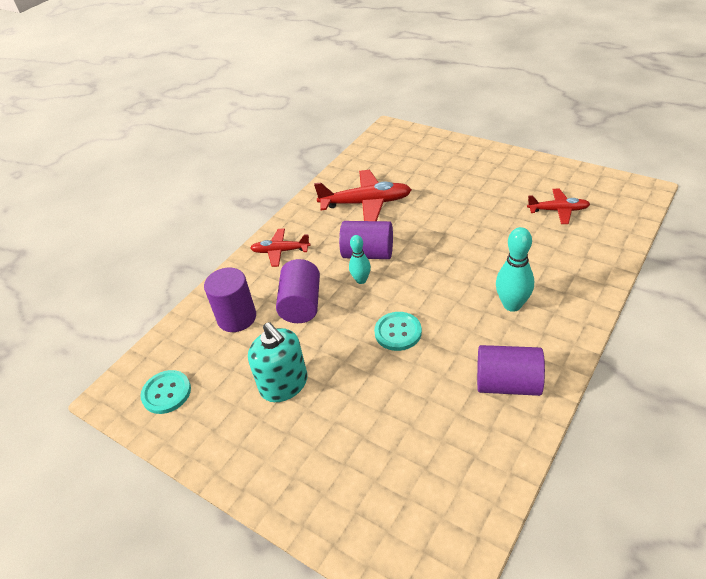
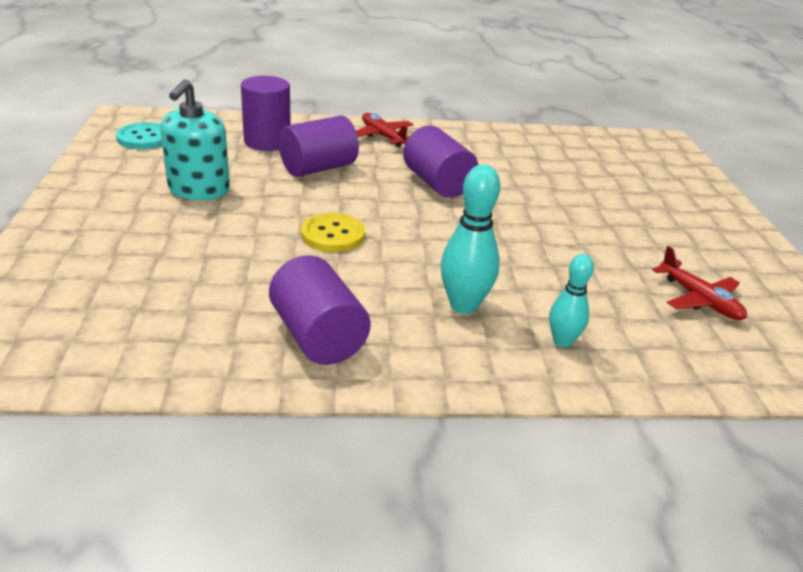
camera: 45 degrees right, 10 degrees down
red plane [314,170,412,221] -> none
turquoise bowling pin [349,235,371,284] -> turquoise bowling pin moved to [549,254,594,348]
turquoise button [374,312,422,351] -> yellow button [301,213,365,252]

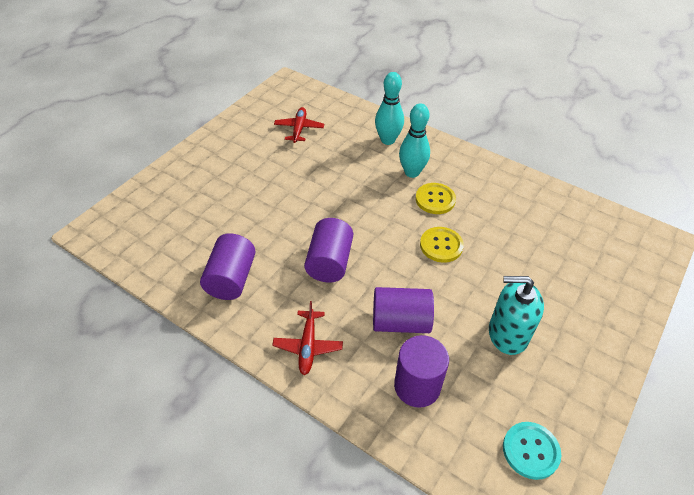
camera: 140 degrees left, 15 degrees up
turquoise soap dispenser [160,79,230,200] -> turquoise soap dispenser turned 135 degrees counterclockwise [489,276,544,355]
purple cylinder [269,256,371,365] -> purple cylinder moved to [200,233,256,300]
turquoise bowling pin [549,254,594,348] -> turquoise bowling pin [375,72,404,145], size x1.57
none -> yellow button [415,183,456,214]

